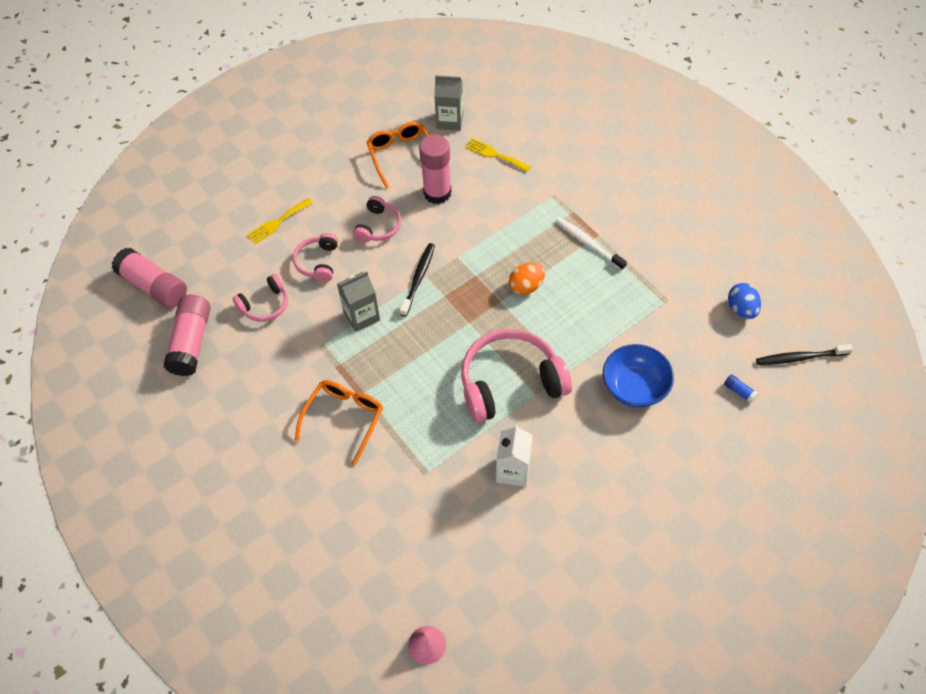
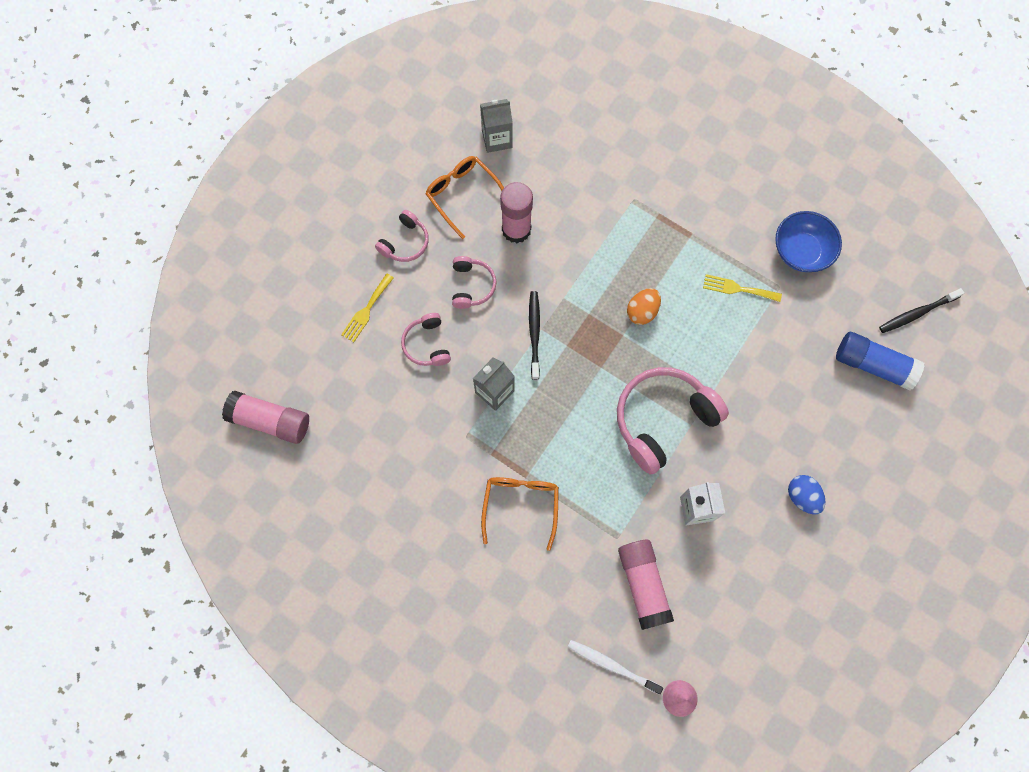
camera: 20 degrees left, 15 degrees up
pink glue stick [164,295,211,376] -> pink glue stick moved to [618,539,674,630]
pink headphones [233,274,288,322] -> pink headphones moved to [375,210,429,262]
yellow fork [465,138,531,172] -> yellow fork moved to [703,274,782,302]
white toothbrush [556,217,627,270] -> white toothbrush moved to [568,640,663,694]
blue bowl [603,344,674,408] -> blue bowl moved to [775,211,842,272]
blue glue stick [724,374,758,403] -> blue glue stick [836,332,925,391], size x2.50
blue egg [728,283,761,319] -> blue egg moved to [788,475,825,514]

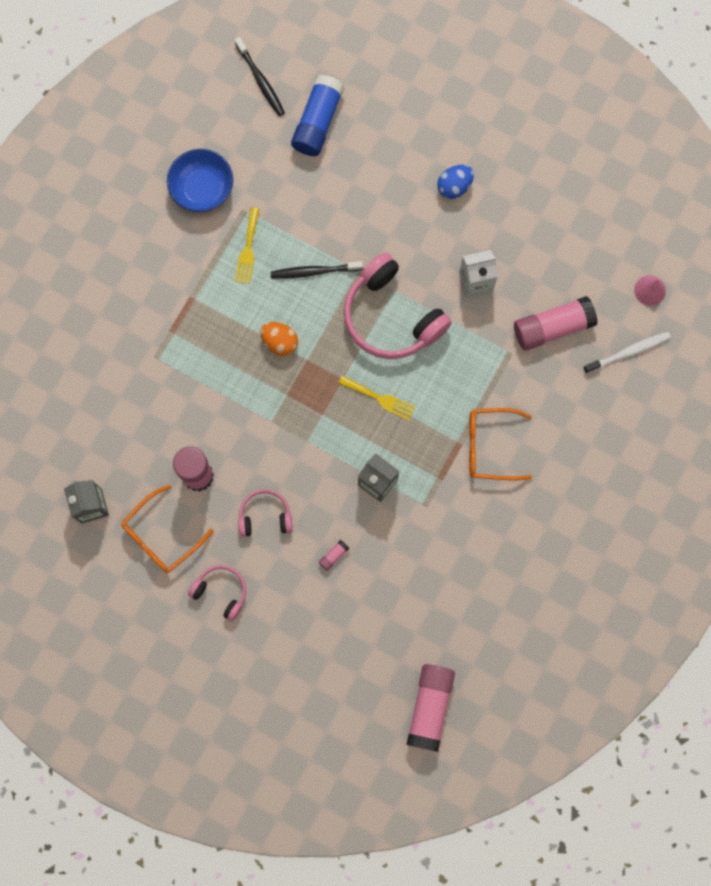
camera: 95 degrees left, 5 degrees up
yellow fork [341,274,394,342] -> yellow fork moved to [338,375,415,421]
pink headphones [401,313,451,366] -> pink glue stick [319,540,349,571]
black toothbrush [529,291,540,380] -> black toothbrush moved to [271,261,363,279]
white toothbrush [568,640,663,694] -> white toothbrush turned 135 degrees counterclockwise [583,332,671,374]

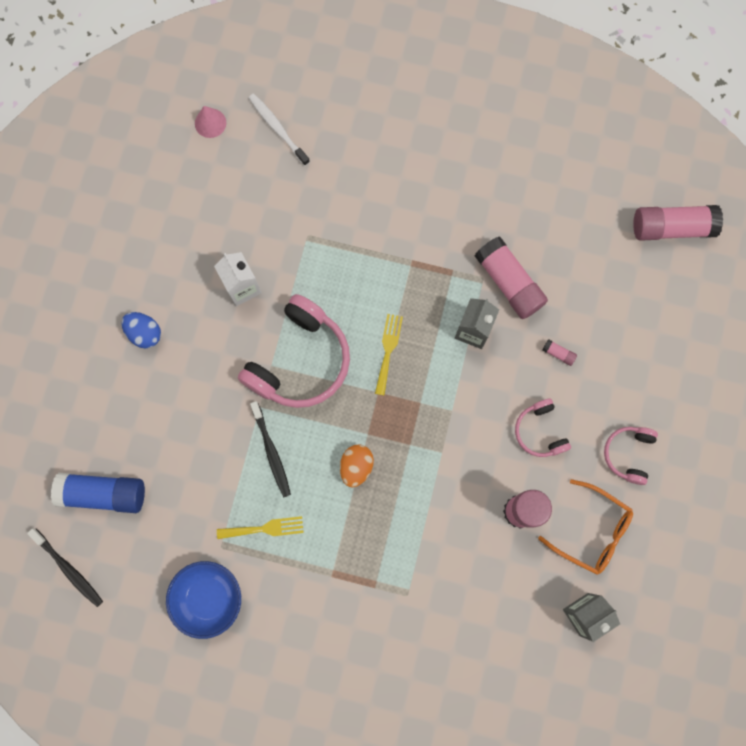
camera: 105 degrees left, 0 degrees up
black toothbrush [235,37,285,116] -> black toothbrush turned 90 degrees clockwise [27,529,103,607]
orange glasses [469,408,532,480] -> none
pink glue stick [514,296,598,350] -> pink glue stick moved to [475,236,548,319]

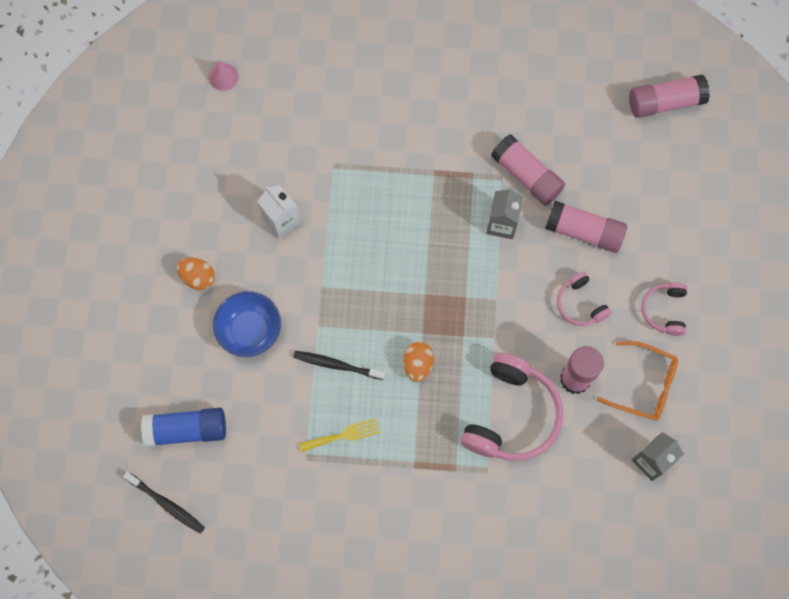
camera: 10 degrees left, 5 degrees down
blue egg [122,312,161,348] -> orange egg [177,258,215,290]
blue bowl [166,561,241,639] -> blue bowl moved to [213,291,281,357]
pink headphones [238,294,350,408] -> pink headphones moved to [461,352,563,461]
white toothbrush [249,94,310,166] -> none
black toothbrush [250,401,291,497] -> black toothbrush turned 135 degrees clockwise [293,351,385,380]
yellow fork [375,314,403,395] -> none
pink glue stick [542,339,577,366] -> pink glue stick [545,201,627,253], size x2.50

